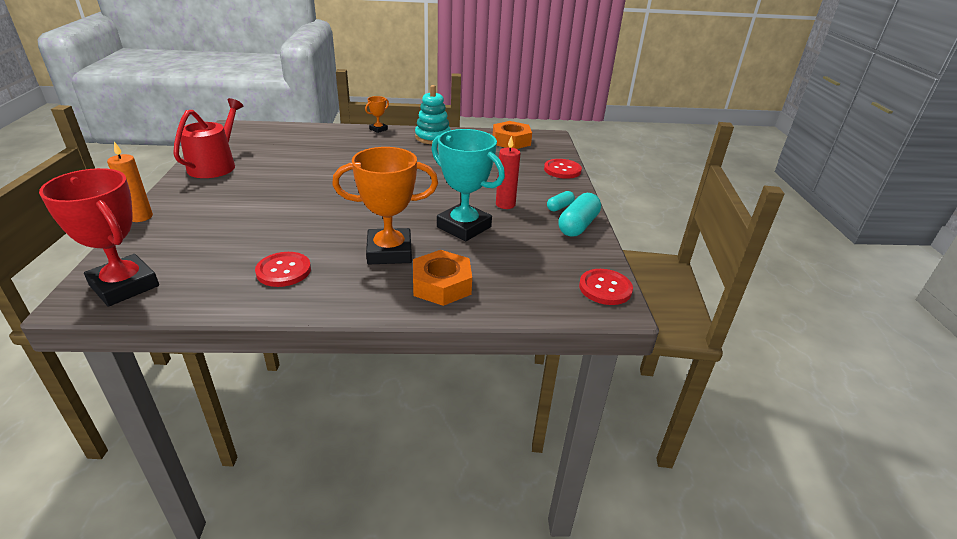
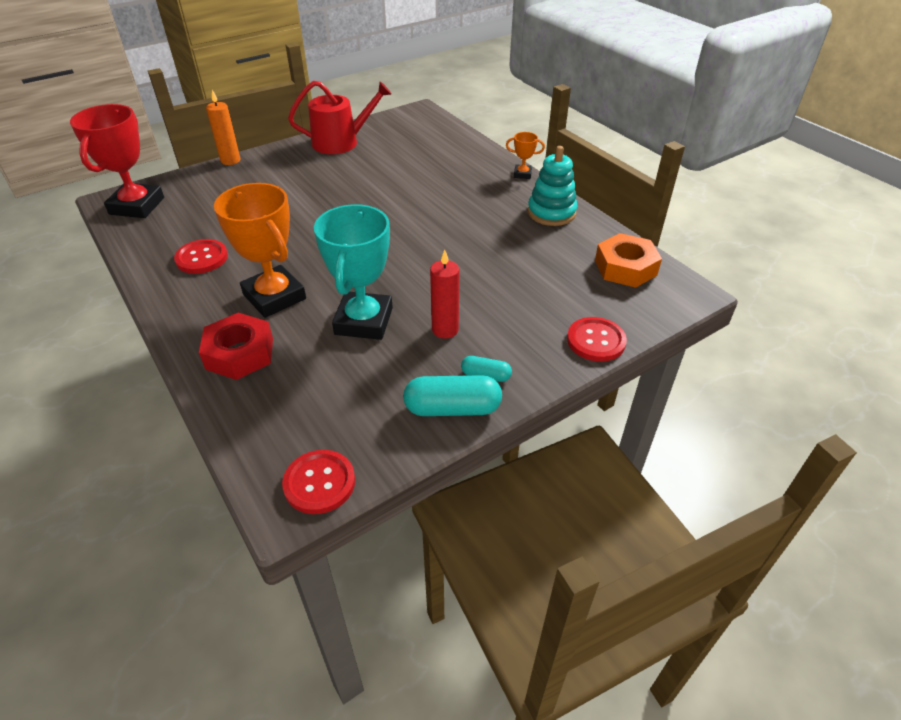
camera: 60 degrees right, 10 degrees up
orange nut [413,250,472,306] -> red nut [199,313,273,380]

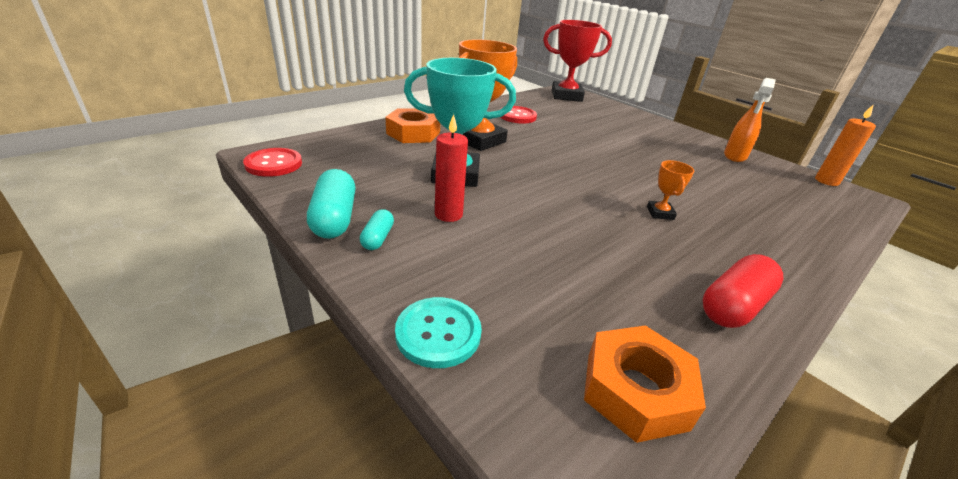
camera: 80 degrees right, 10 degrees down
red nut [199,313,273,380] -> orange nut [386,108,440,143]
orange candle [206,90,240,165] -> orange candle moved to [815,104,876,186]
red watering can [288,81,391,154] -> orange spray bottle [724,78,776,162]
orange trophy [506,132,545,179] -> orange trophy moved to [647,160,694,220]
turquoise stacking toy [528,146,577,226] -> red capsule [703,254,784,328]
red button [567,317,627,362] -> turquoise button [395,297,482,368]

